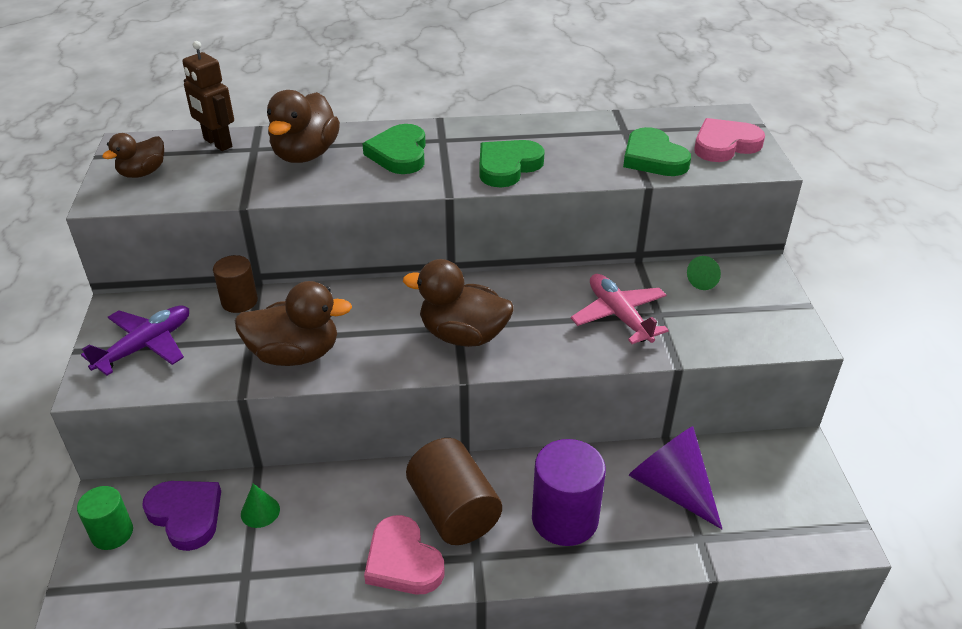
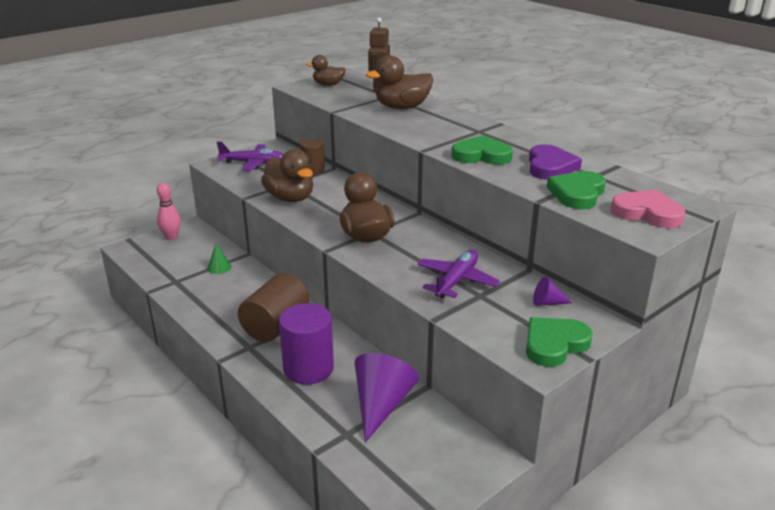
camera: 55 degrees right, 10 degrees down
green cylinder [77,486,133,550] -> pink bowling pin [157,182,181,240]
purple heart [142,481,221,551] -> purple heart moved to [529,145,582,180]
green heart [362,124,426,174] -> green heart moved to [526,317,593,367]
pink heart [364,515,444,594] -> none
pink plane [571,274,669,344] -> purple plane [417,250,500,298]
green cone [687,256,721,290] -> purple cone [533,276,572,306]

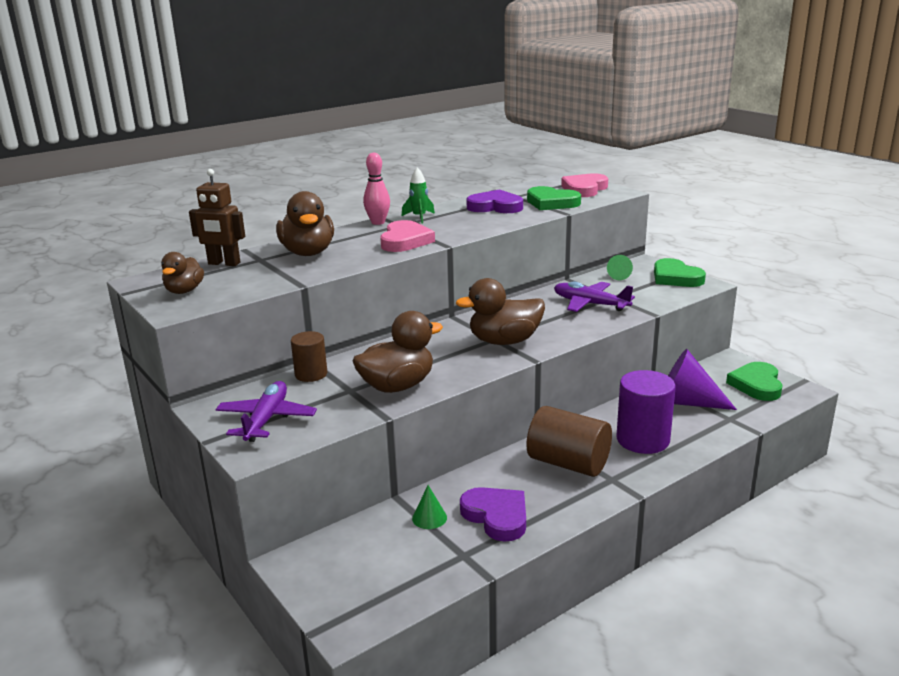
camera: 85 degrees left, 5 degrees down
pink bowling pin [157,182,181,240] -> pink bowling pin moved to [363,153,390,225]
green heart [452,135,513,165] -> green heart moved to [726,362,783,401]
purple cone [533,276,572,306] -> green cone [607,255,633,280]
none -> pink heart [380,220,435,252]
none -> green rocket [402,167,435,223]
none -> purple heart [460,487,526,542]

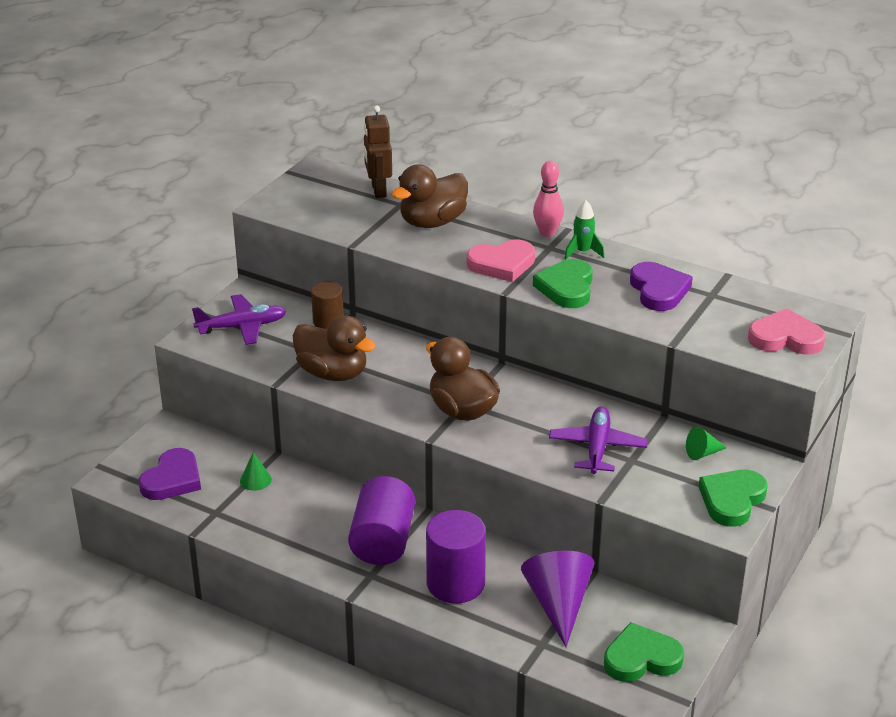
camera: 65 degrees right, 10 degrees up
brown duck [161,252,204,294] -> none
purple heart [460,487,526,542] -> purple heart moved to [139,448,201,500]
green heart [527,186,581,210] -> green heart moved to [533,259,593,308]
brown cylinder [527,406,612,477] -> purple cylinder [348,476,415,565]

